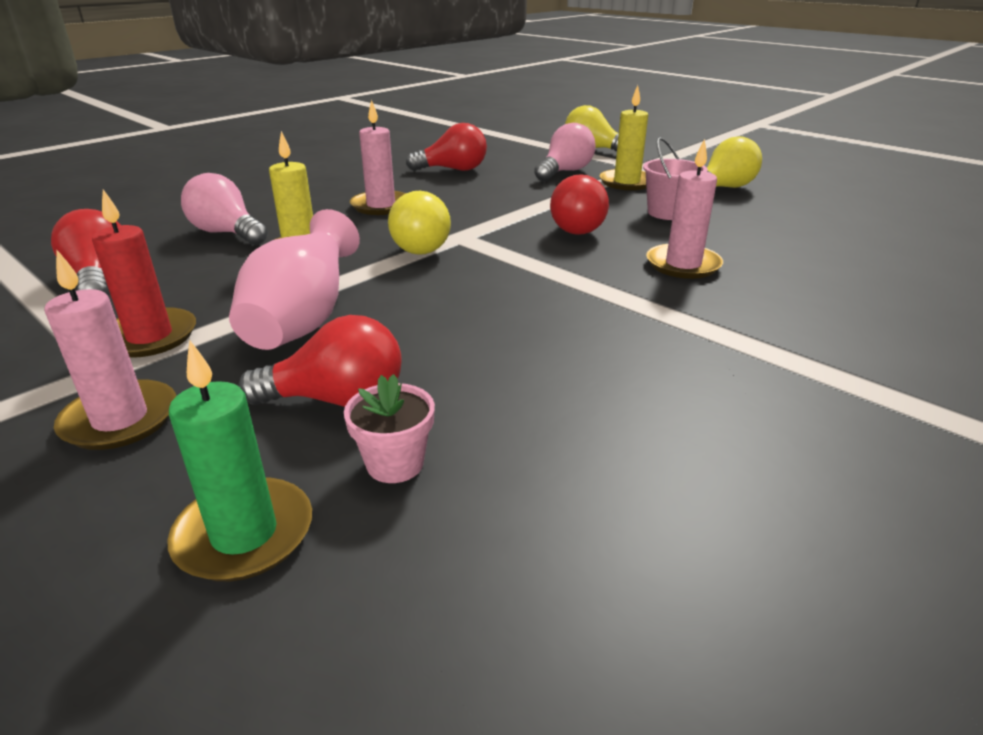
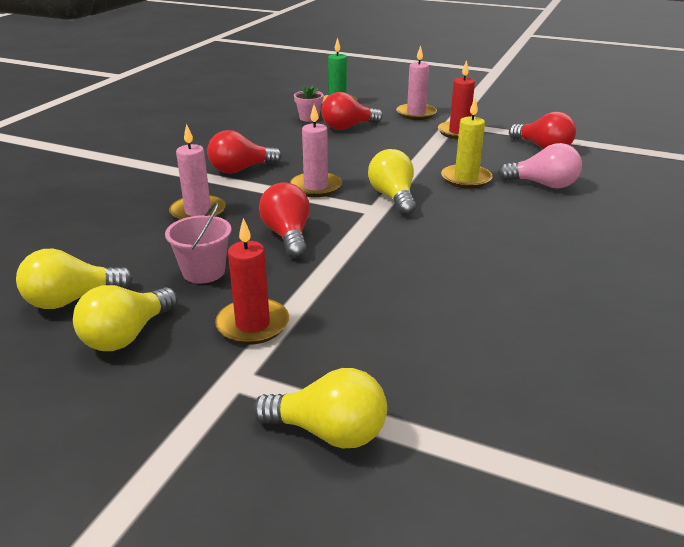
camera: 160 degrees right, 0 degrees up
pink vase [229,209,360,350] -> none
pink candle [350,100,406,215] -> pink candle moved to [290,105,342,197]
red light bulb [406,123,487,171] -> red light bulb moved to [207,130,282,174]
pink light bulb [534,123,596,181] -> none
yellow candle [599,85,648,190] -> red candle [215,218,289,345]
none -> yellow light bulb [16,249,133,309]

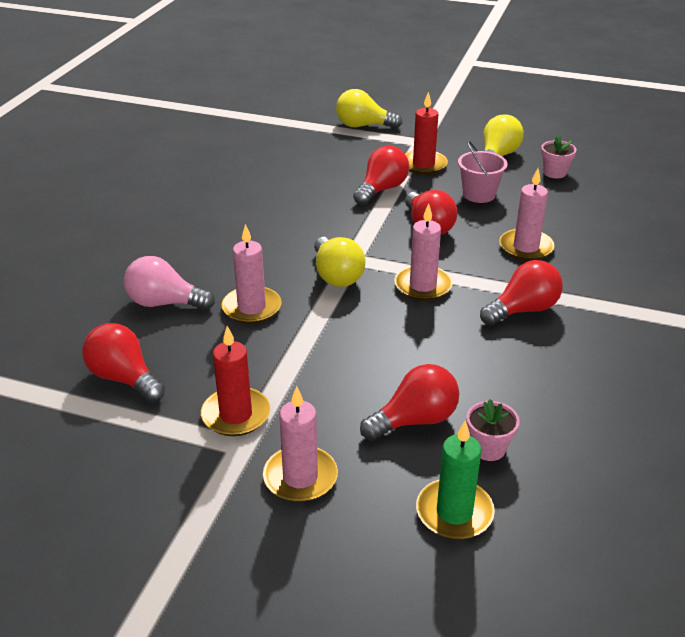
camera: 175 degrees right, 5 degrees up
yellow light bulb [16,249,133,309] -> pink flower pot [541,136,577,178]
yellow candle [441,98,493,189] -> pink candle [221,224,282,324]
none -> red light bulb [353,146,409,205]

